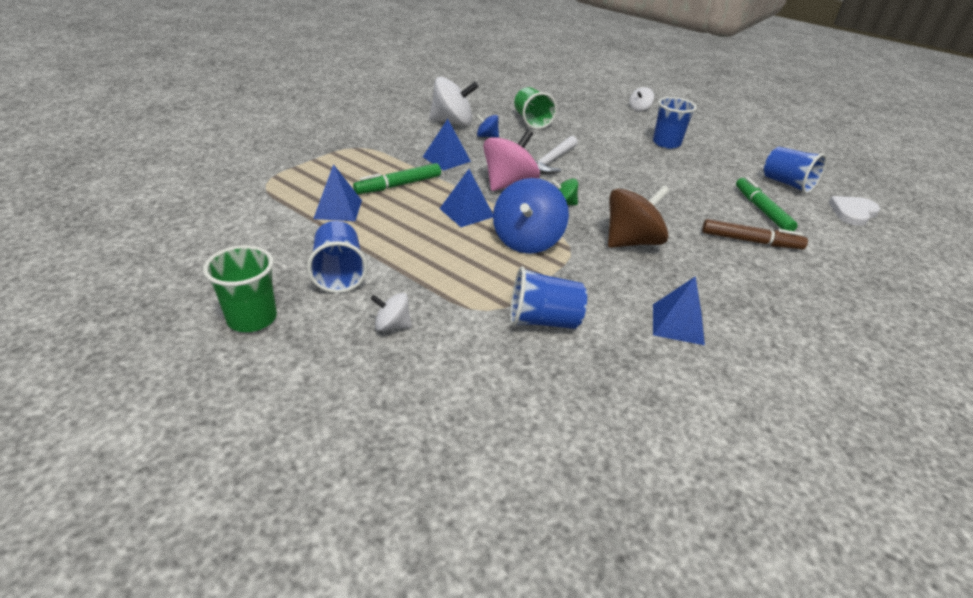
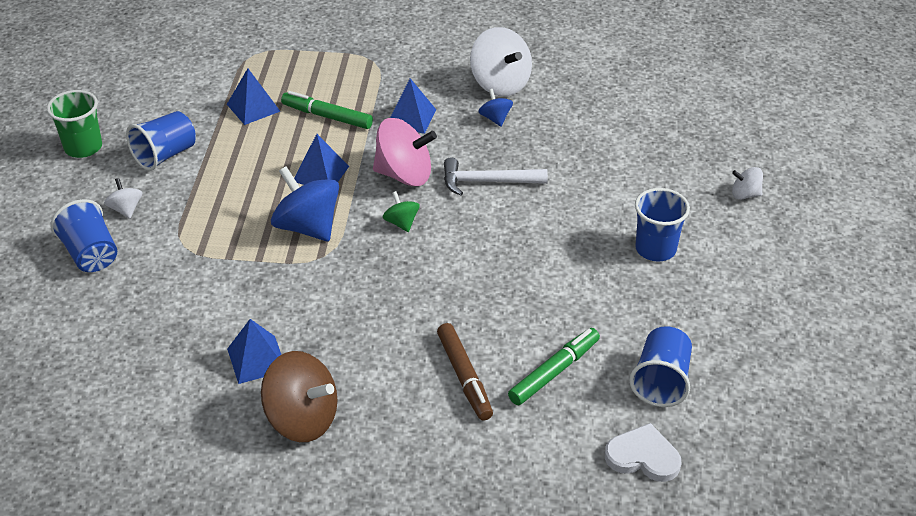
camera: 60 degrees right, 5 degrees up
blue spinning top [493,178,569,254] -> blue spinning top turned 60 degrees clockwise [271,166,339,241]
blue cup [510,266,587,329] -> blue cup moved to [50,199,117,272]
green cup [514,87,557,129] -> none
brown spinning top [608,185,670,248] -> brown spinning top moved to [261,351,338,442]

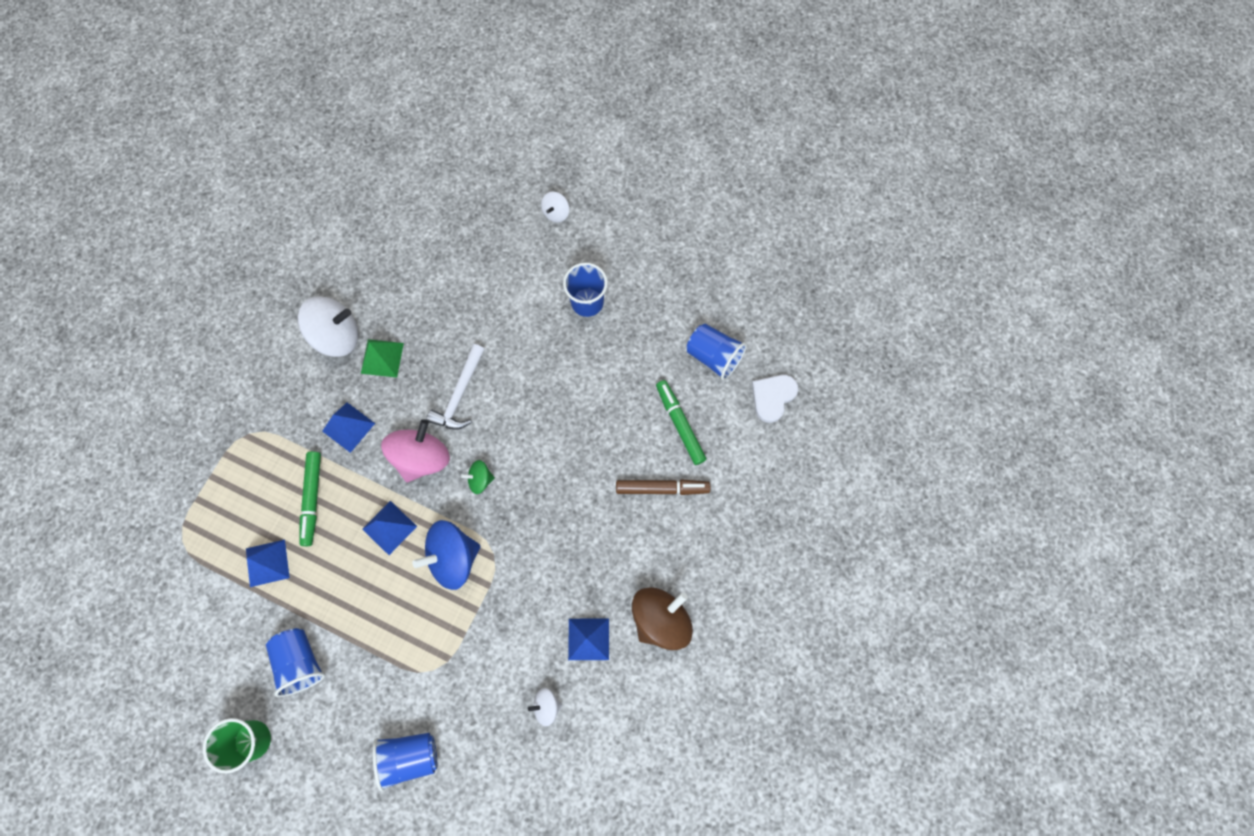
camera: 70 degrees left, 30 degrees up
white spinning top [104,178,142,219] -> white spinning top moved to [528,688,562,726]
green marker [281,91,373,129] -> green marker turned 45 degrees counterclockwise [299,451,321,546]
blue spinning top [478,89,513,127] -> green pyramid [361,339,404,377]

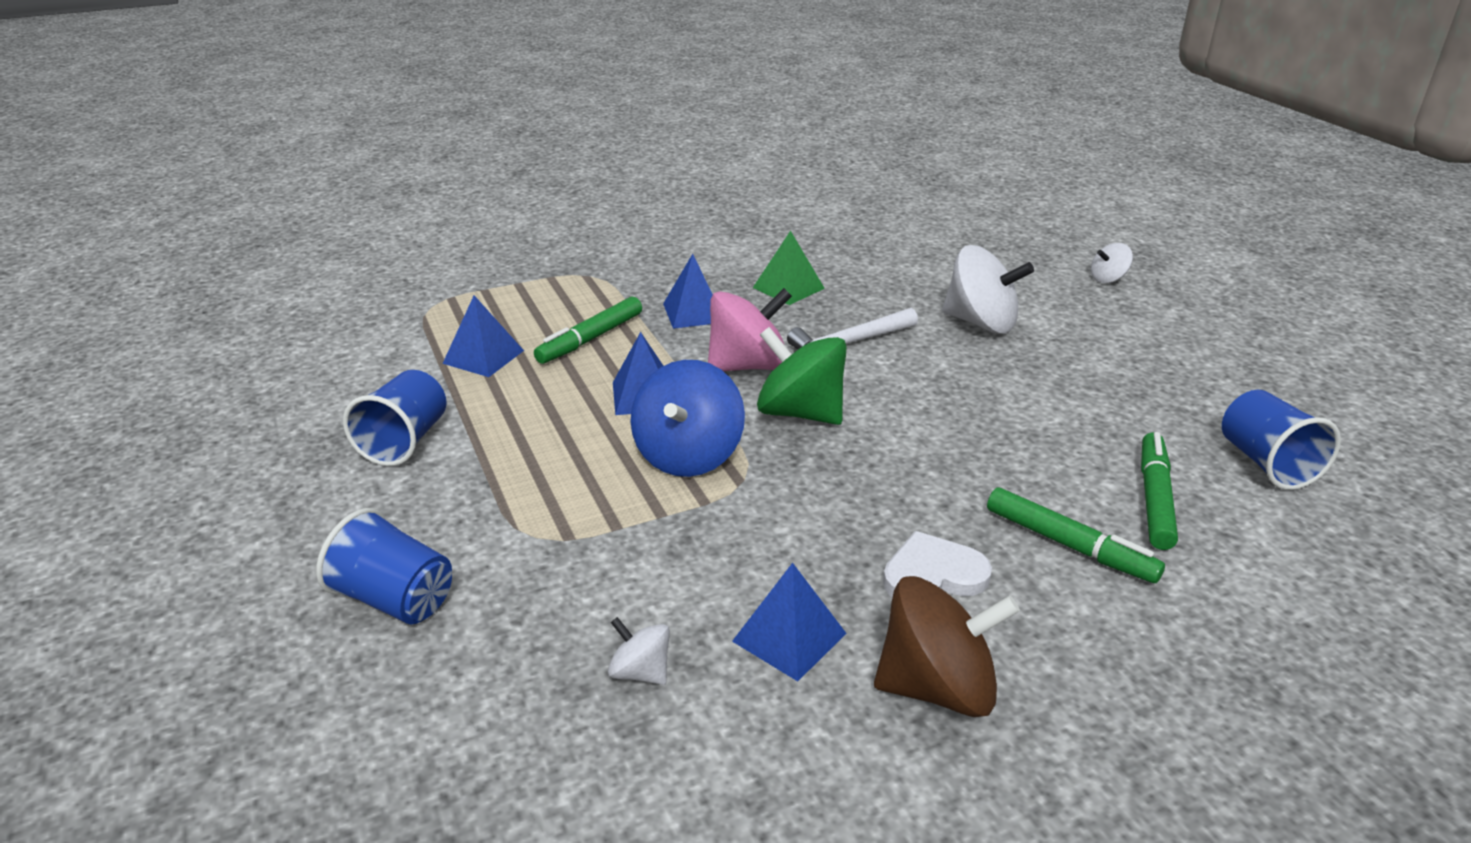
camera: 40 degrees right, 40 degrees down
green cup [203,718,271,774] -> none
white spinning top [298,296,358,357] -> white spinning top moved to [942,245,1034,334]
blue spinning top [413,520,480,590] -> blue spinning top turned 90 degrees counterclockwise [630,360,745,477]
green spinning top [461,460,495,494] -> green spinning top [757,327,847,425], size x1.99
blue cup [563,262,608,317] -> none
brown marker [616,479,711,495] -> green marker [987,487,1165,583]
white heart [752,375,798,423] -> white heart moved to [883,531,992,598]

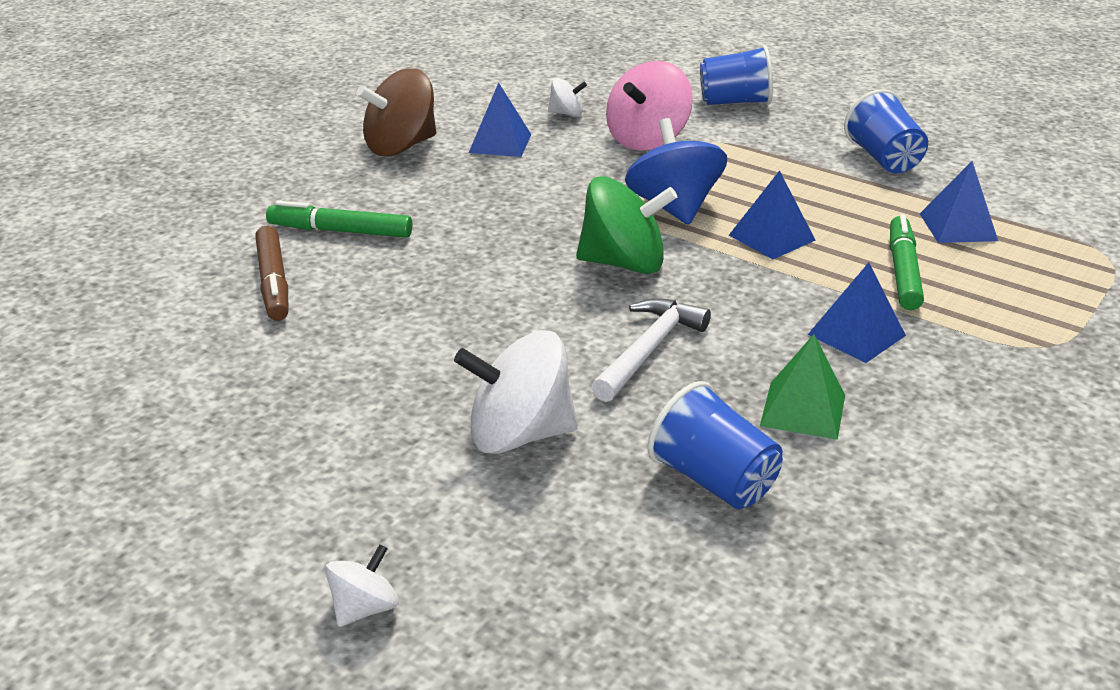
camera: 150 degrees right, 0 degrees up
pink spinning top [708,288,792,371] -> pink spinning top moved to [606,61,693,151]
white heart [883,531,992,598] -> none
green marker [1141,432,1178,550] -> brown marker [255,226,288,321]
blue cup [1222,390,1341,490] -> blue cup moved to [648,381,783,509]

